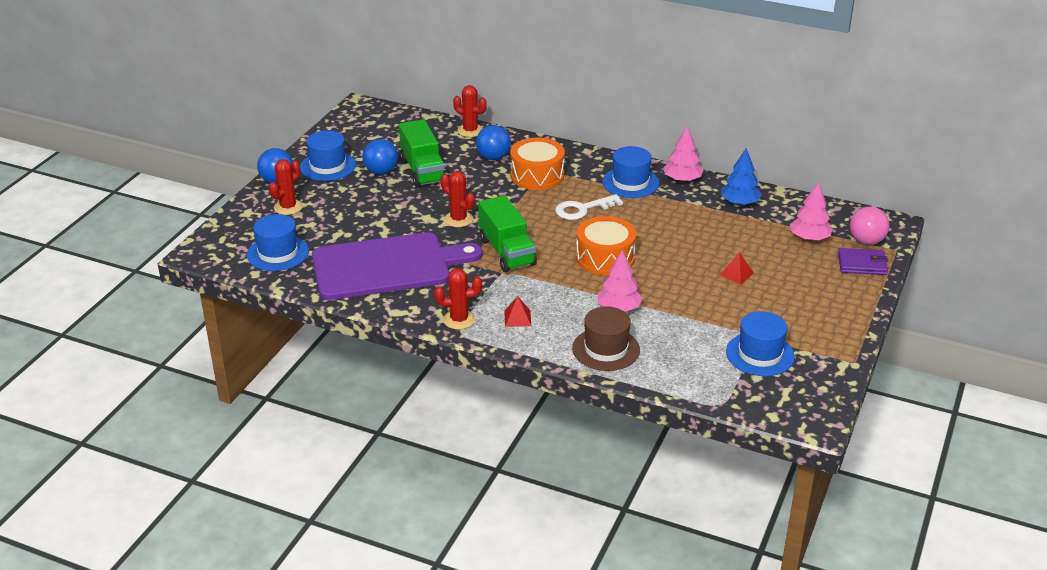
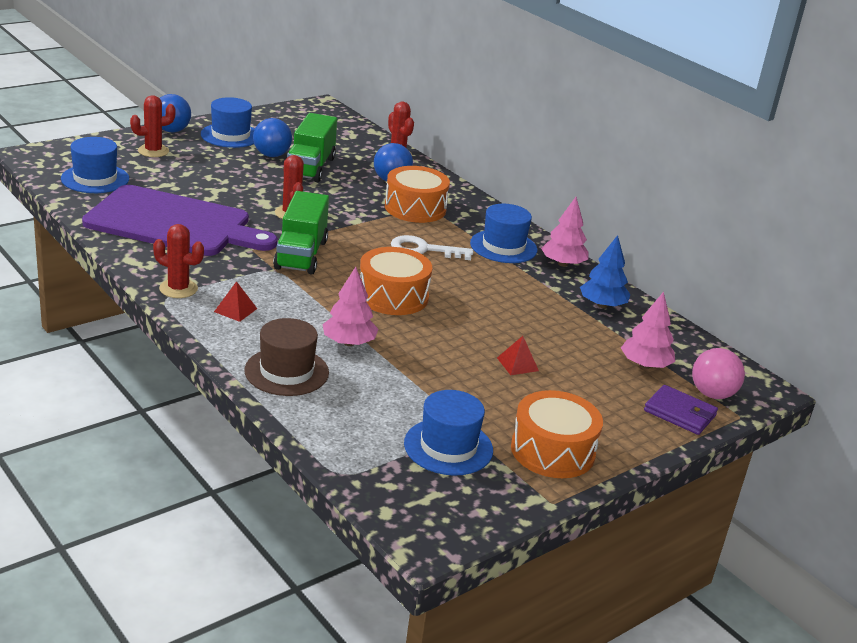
camera: 25 degrees right, 5 degrees down
none -> orange drum [511,390,603,478]

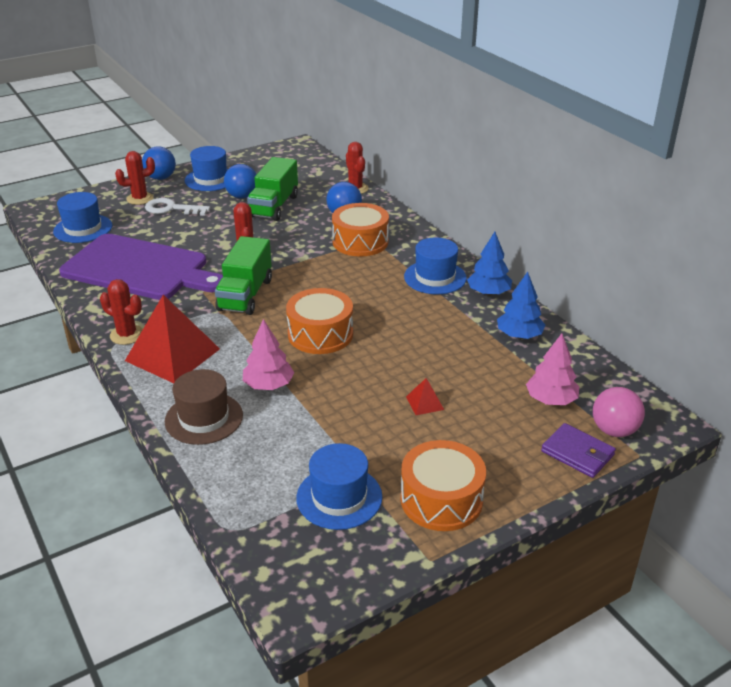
camera: 10 degrees right, 5 degrees up
red pyramid [214,281,257,322] -> red pyramid [125,295,220,383], size x2.37
white key [391,235,473,260] -> white key moved to [145,198,210,216]
pink tree [541,197,588,267] -> blue tree [467,232,512,296]

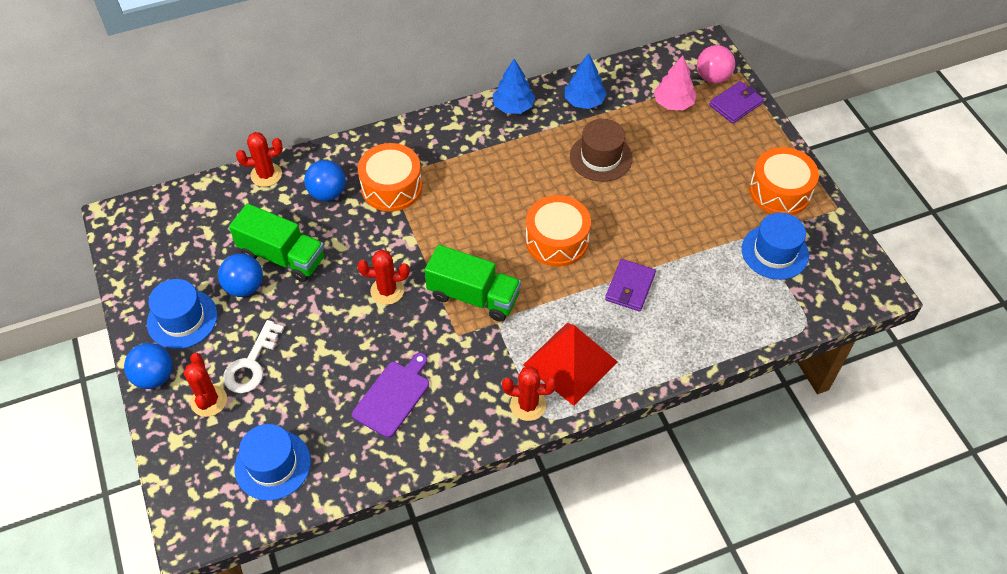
camera: 80 degrees left, 20 degrees up
purple cutting board [59,234,223,300] -> purple cutting board [352,353,429,438], size x0.49
red cactus [100,279,143,345] -> red cactus turned 60 degrees clockwise [502,366,557,421]
brown hat [165,369,243,445] -> brown hat moved to [570,119,633,182]
pink tree [243,319,295,390] -> purple wallet [605,259,656,311]
blue hat [404,237,467,294] -> none
red pyramid [406,378,444,415] -> none

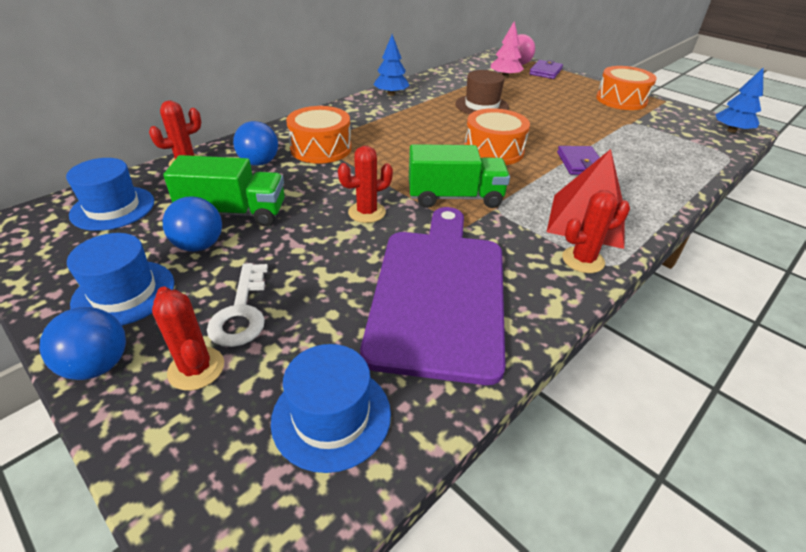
camera: 25 degrees left, 15 degrees down
purple cutting board [352,353,429,438] -> purple cutting board [360,207,505,385], size x2.03
blue tree [565,53,607,109] -> blue tree moved to [715,67,764,133]
blue hat [742,212,809,280] -> blue hat moved to [66,158,154,231]

